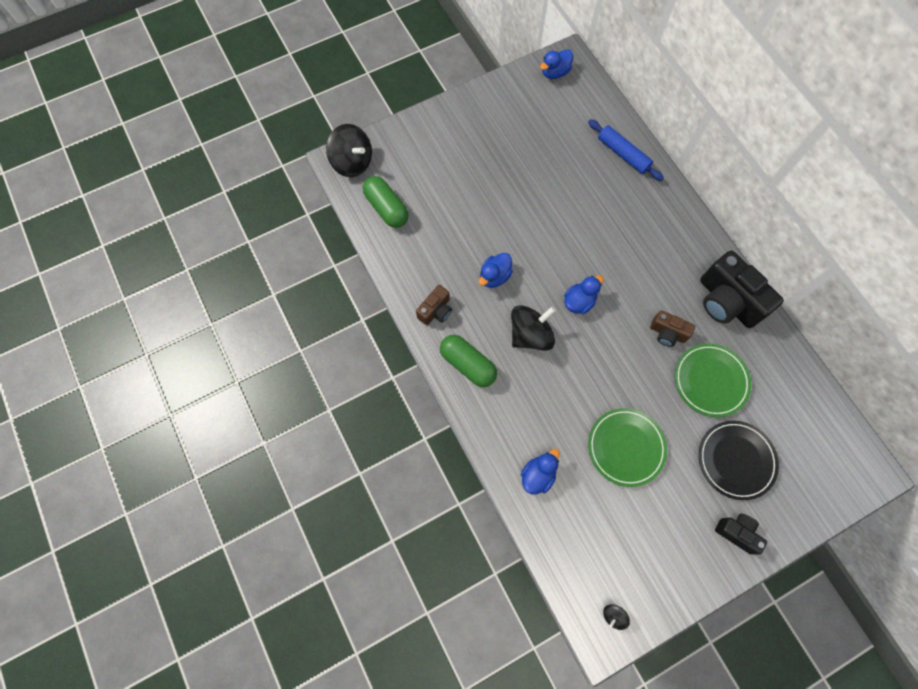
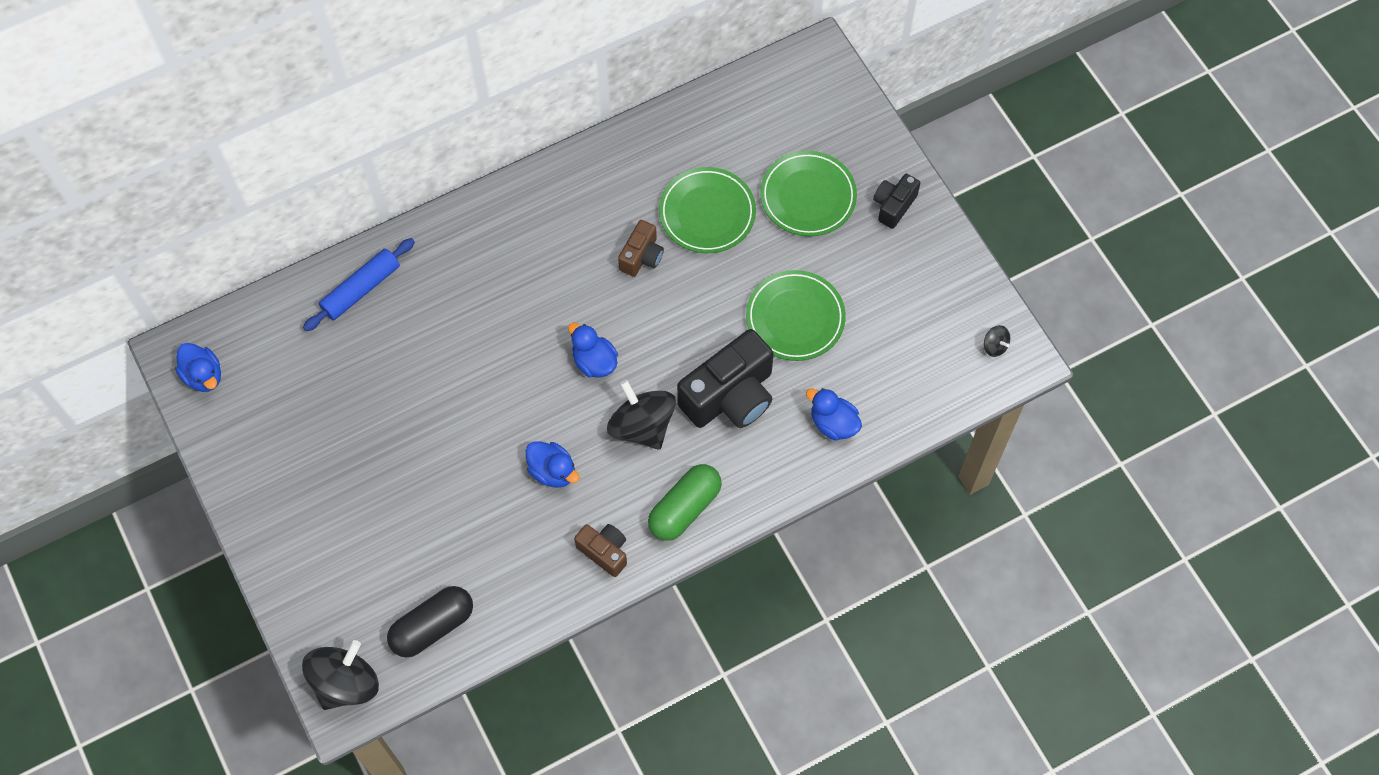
camera: 90 degrees left, 5 degrees down
green capsule [363,176,409,228] -> black capsule [387,586,473,657]
black plate [699,421,779,500] -> green plate [760,151,857,237]
black camera [700,251,784,328] -> black camera moved to [677,329,774,428]

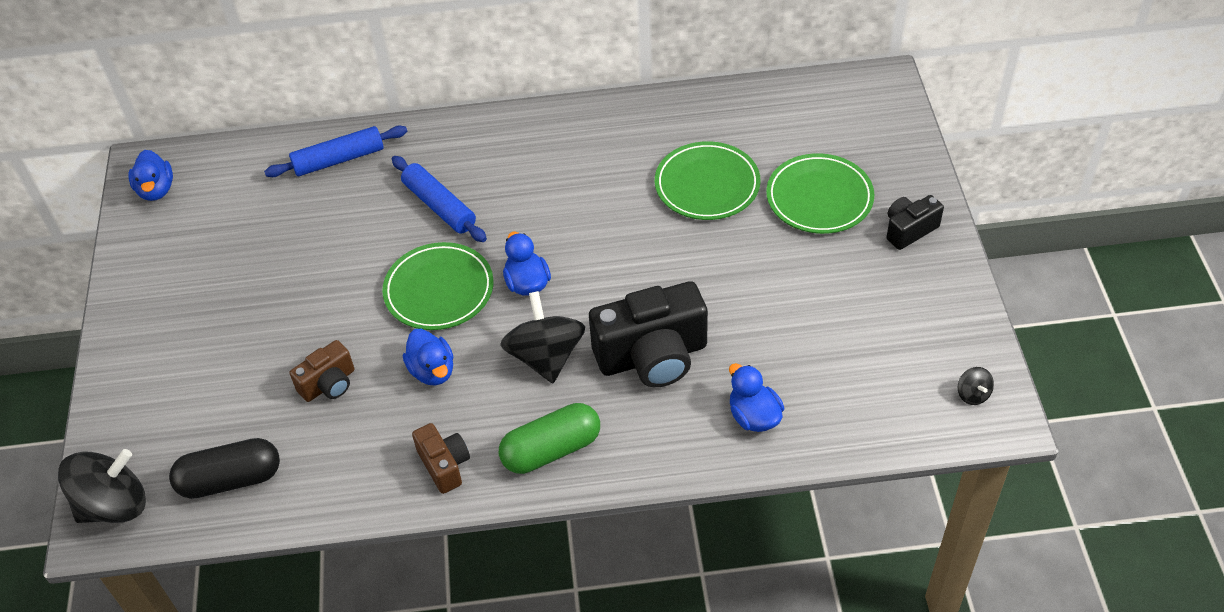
camera: 25 degrees right, 15 degrees down
brown camera [618,220,664,277] -> brown camera moved to [290,340,354,402]
green plate [746,270,846,361] -> green plate moved to [382,242,494,330]
none -> blue rolling pin [392,156,487,242]

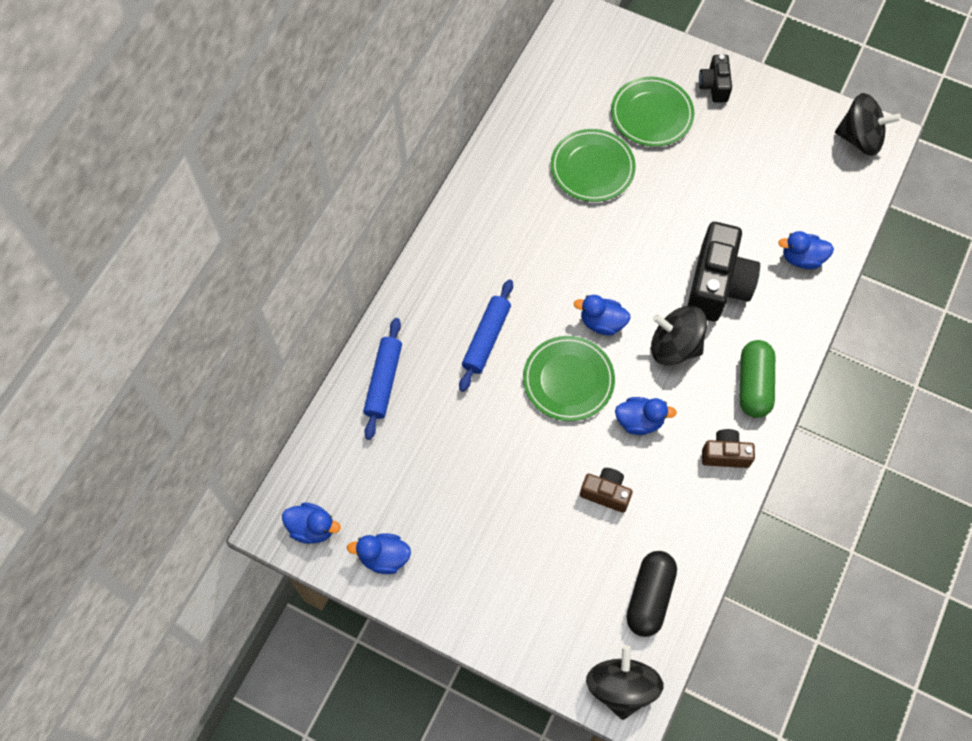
camera: 60 degrees left, 15 degrees up
brown camera [290,340,354,402] -> brown camera turned 60 degrees counterclockwise [580,468,633,513]
blue rolling pin [392,156,487,242] -> blue rolling pin turned 60 degrees counterclockwise [459,279,513,392]
black spinning top [958,367,994,405] -> black spinning top [835,93,901,156], size x2.28
none -> blue duck [347,533,411,574]

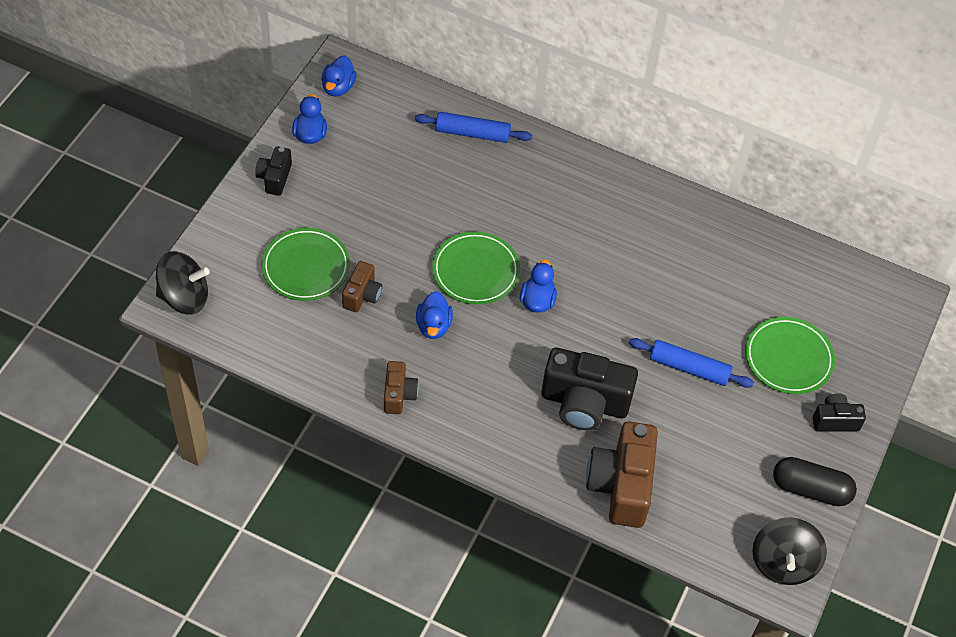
camera: 85 degrees right, 10 degrees down
blue rolling pin [459,279,513,392] -> blue rolling pin moved to [629,338,754,388]
green plate [551,129,636,202] -> green plate moved to [261,228,350,301]
black capsule [626,551,677,637] -> black capsule moved to [773,457,857,506]
black spinning top [651,306,707,366] -> none
green capsule [740,340,775,418] -> none
blue duck [778,231,834,269] -> brown camera [586,421,658,528]
none -> black camera [255,146,292,196]

